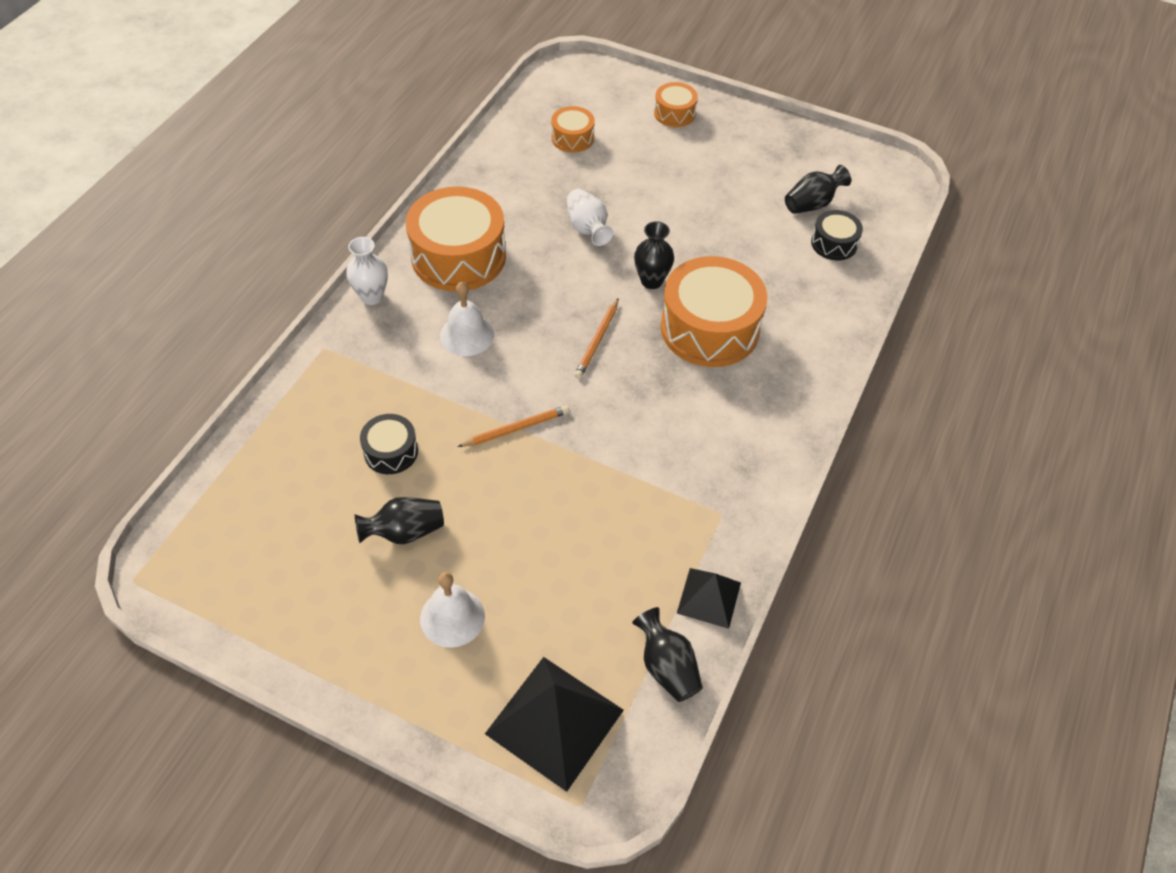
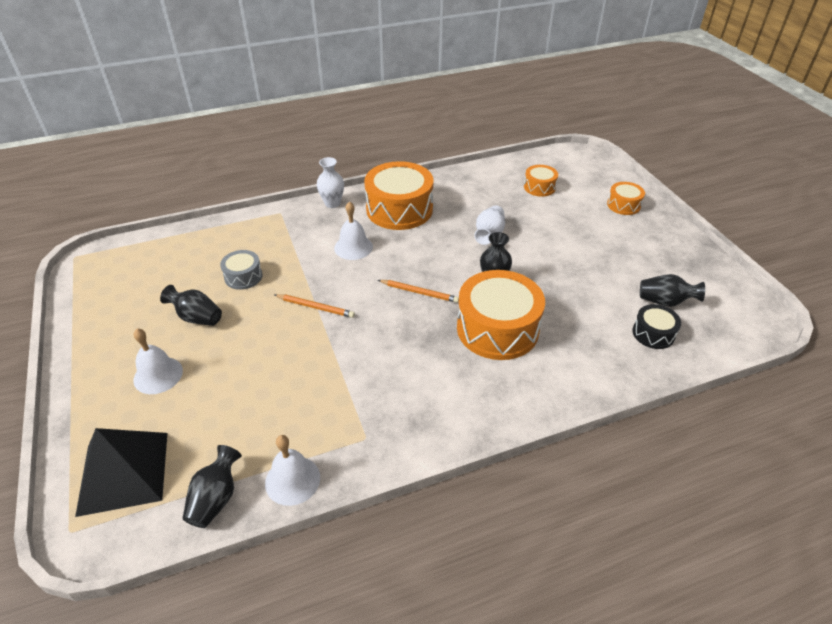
camera: 45 degrees right, 10 degrees down
black drum [360,414,418,474] -> grey drum [220,250,263,290]
orange pencil [574,298,619,379] -> orange pencil turned 135 degrees counterclockwise [378,280,459,303]
black pyramid [677,568,741,629] -> white bell [265,435,320,506]

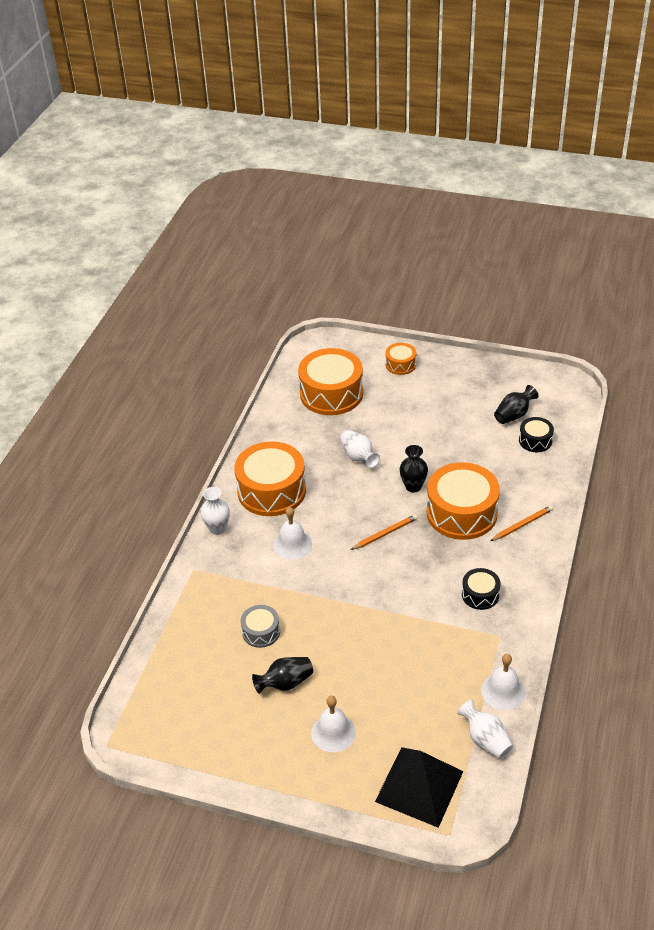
camera: 50 degrees left, 0 degrees up
black vase [182,445,242,528] -> white vase [457,699,513,759]
orange pencil [275,294,355,318] -> orange pencil moved to [490,505,553,541]
orange drum [524,165,558,197] -> orange drum [298,348,363,415], size x2.01
none -> black drum [462,568,501,610]

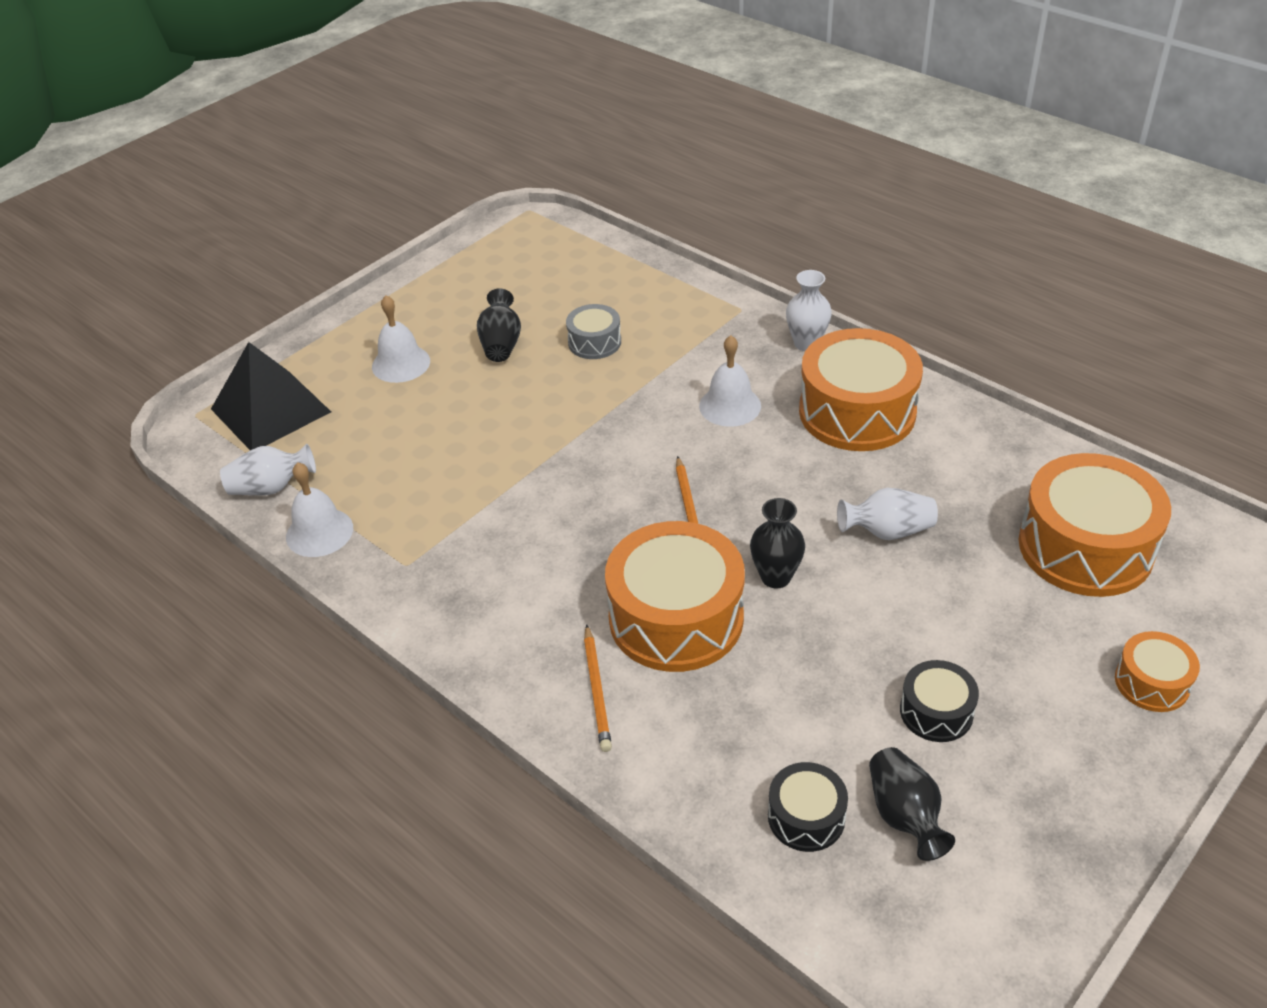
camera: 115 degrees right, 0 degrees up
black drum [462,568,501,610] -> black drum moved to [900,660,979,742]

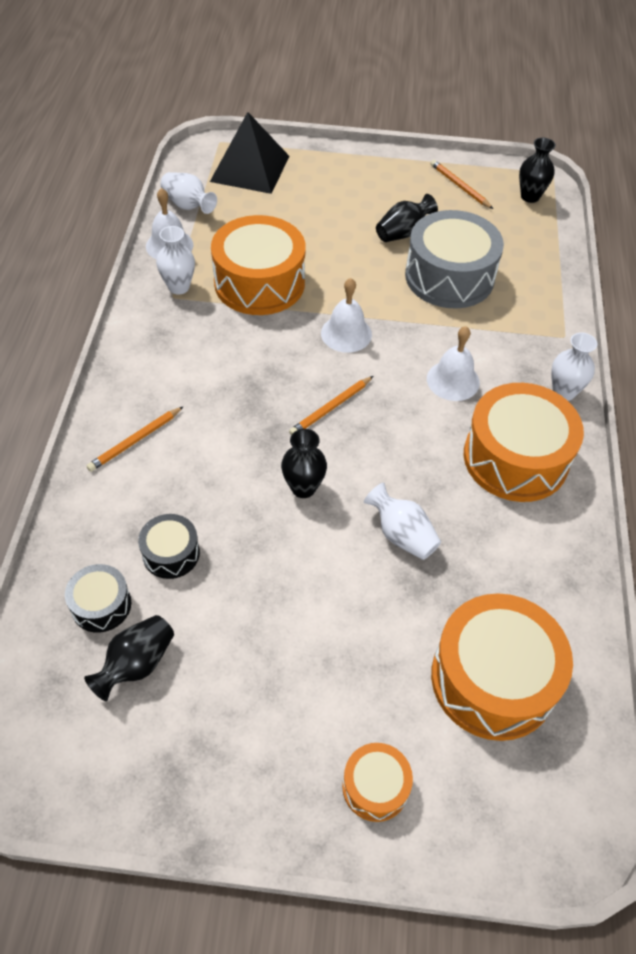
camera: 50 degrees right, 10 degrees up
white bell [372,295,430,383] -> white bell moved to [321,278,372,353]
grey drum [566,304,621,359] -> grey drum [405,210,504,308], size x2.01
orange drum [605,521,745,672] -> orange drum moved to [211,215,306,315]
black drum [900,660,979,742] -> black drum moved to [138,514,200,579]
none -> white vase [156,226,195,294]
none -> orange pencil [431,160,493,209]
none -> black vase [519,138,556,203]

